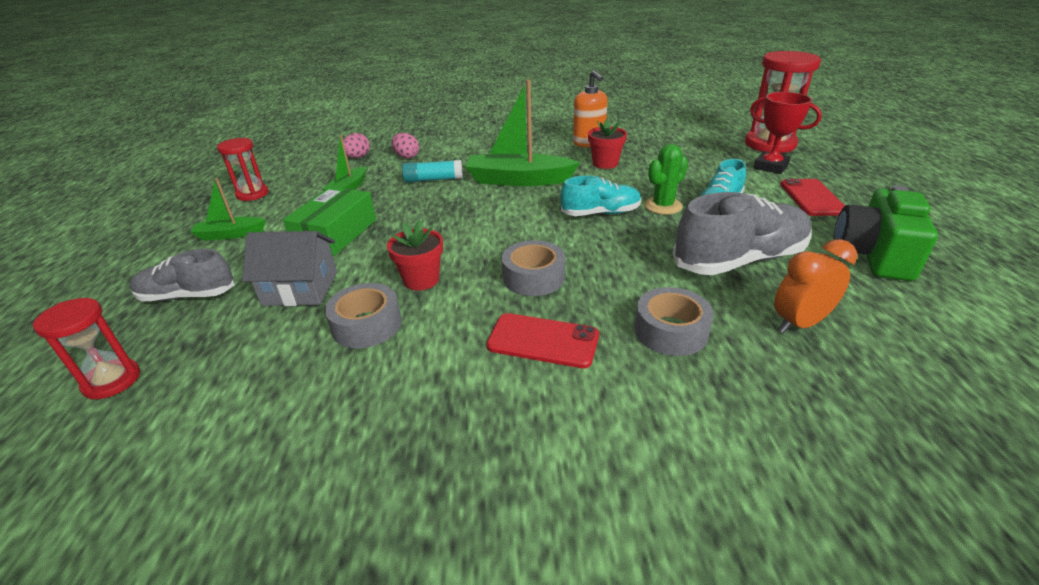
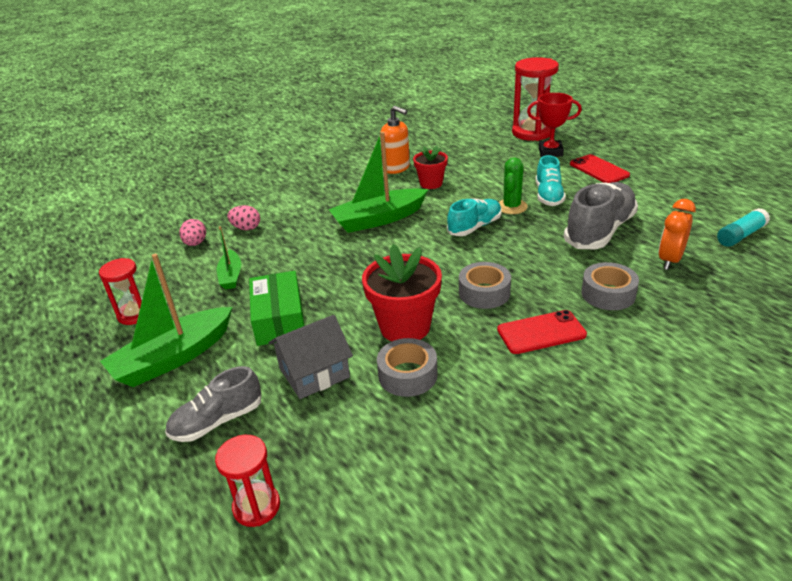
camera: 30 degrees left, 0 degrees up
green boat [190,178,266,241] -> green boat [100,254,232,387], size x1.86
red flower pot [387,220,443,291] -> red flower pot [362,244,442,341], size x1.63
turquoise glue stick [402,160,463,183] -> turquoise glue stick moved to [717,208,770,247]
green camera [833,185,938,281] -> none

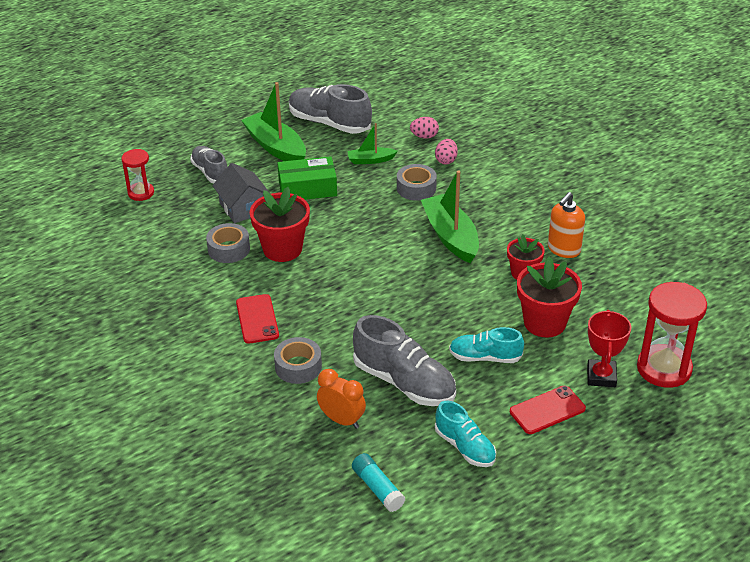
camera: 90 degrees right, 5 degrees up
red hourglass [99,258,142,325] -> grey shoe [289,84,372,134]
turquoise shoe [447,198,502,236] -> turquoise shoe moved to [435,401,496,467]
grey tape [459,262,511,309] -> grey tape moved to [397,164,437,201]
green cactus [499,158,528,214] -> none
none -> red flower pot [517,256,582,338]

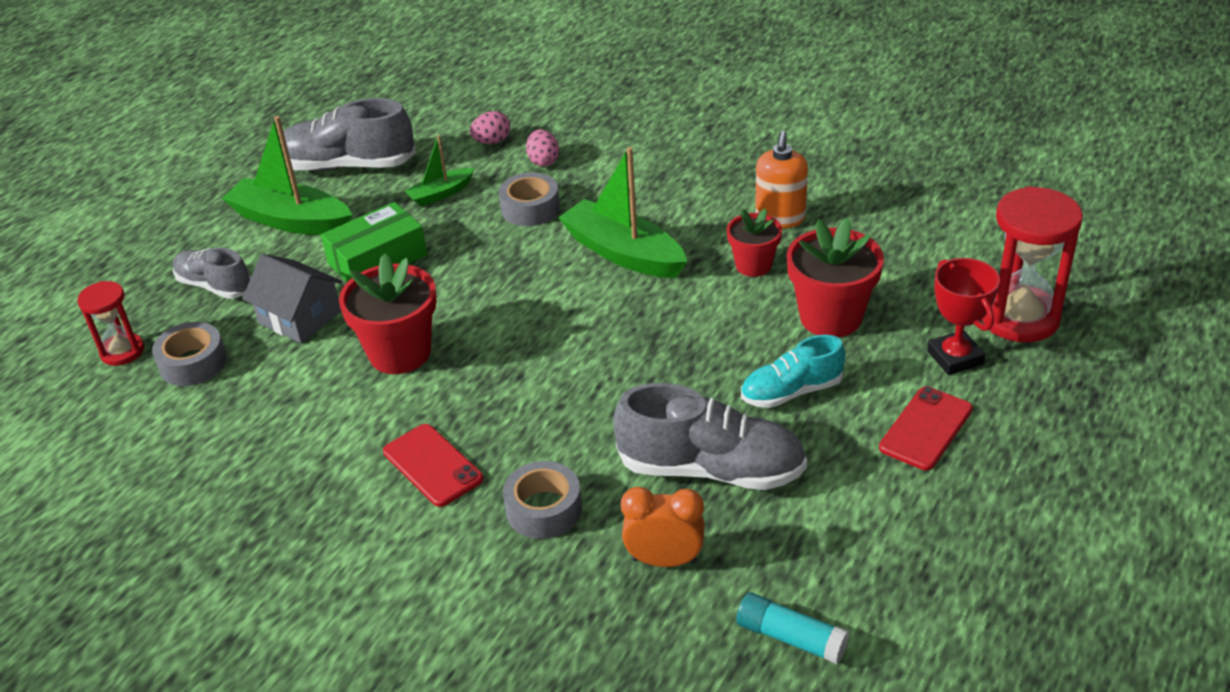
camera: 25 degrees left, 0 degrees up
grey tape [206,223,250,263] -> grey tape moved to [152,322,227,386]
turquoise shoe [435,401,496,467] -> none

